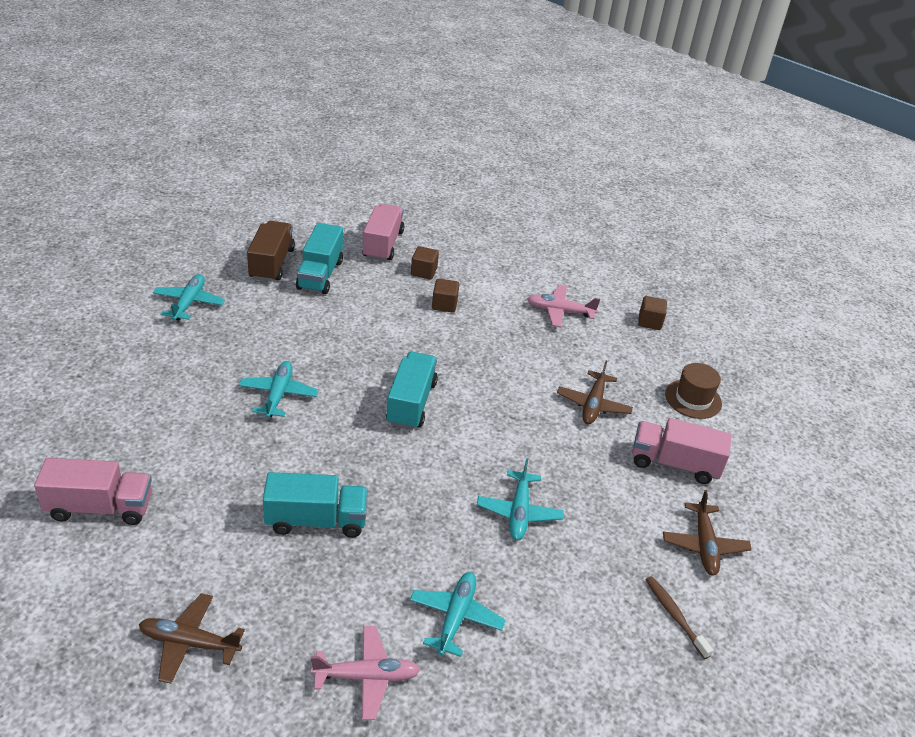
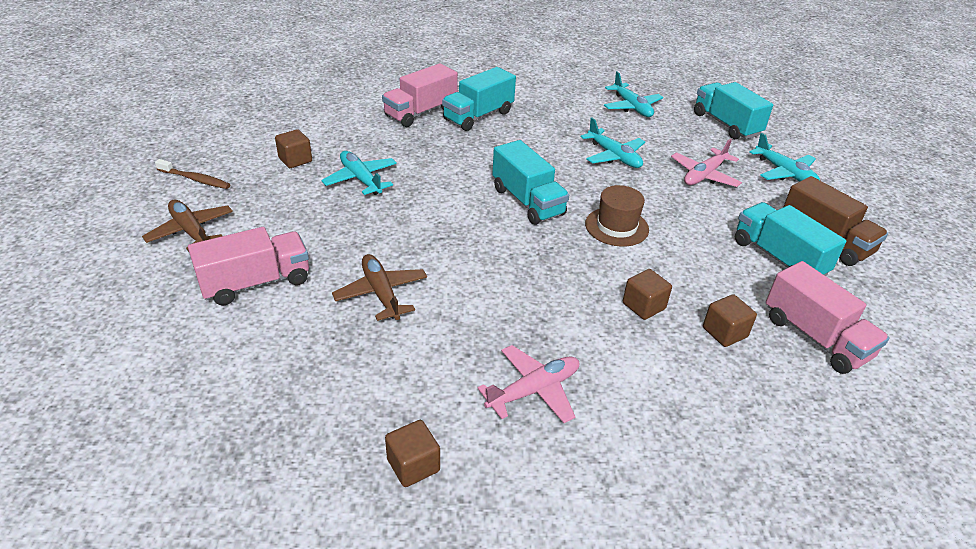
camera: 140 degrees right, 0 degrees up
pink truck [34,458,152,525] -> pink truck moved to [382,63,458,127]
brown plane [139,593,245,684] -> none
pink plane [311,626,420,720] -> pink plane moved to [671,138,742,187]
turquoise plane [410,572,506,657] -> turquoise plane moved to [604,71,663,117]
brown hat [665,363,722,419] -> brown hat moved to [585,185,649,247]
none -> brown cube [275,129,312,168]
none -> turquoise truck [694,82,773,139]

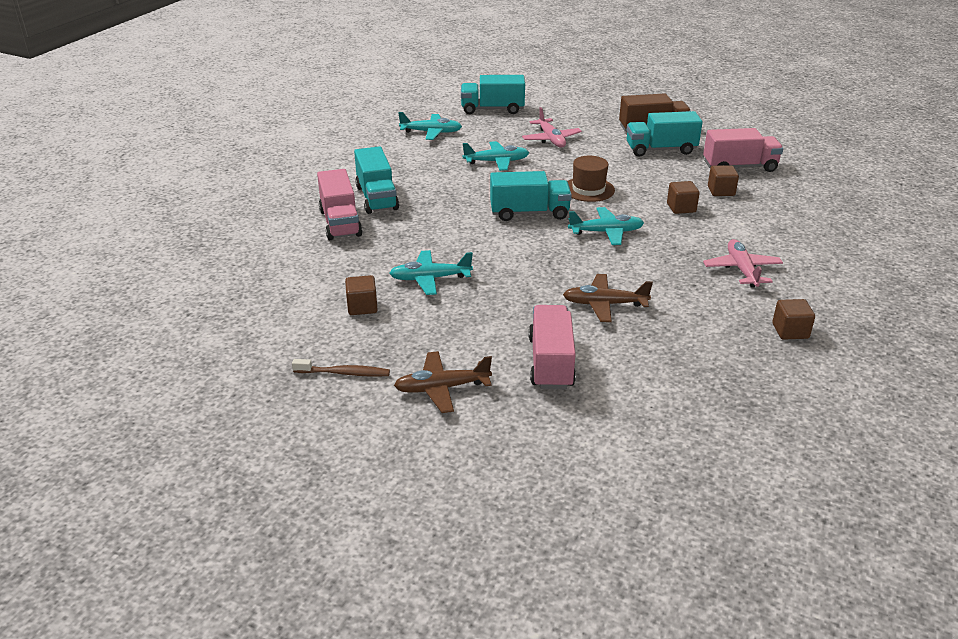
camera: 60 degrees left, 5 degrees down
brown toothbrush [155,159,231,189] -> brown toothbrush turned 45 degrees clockwise [292,359,390,377]
turquoise plane [749,133,820,181] -> turquoise plane moved to [568,207,644,245]

